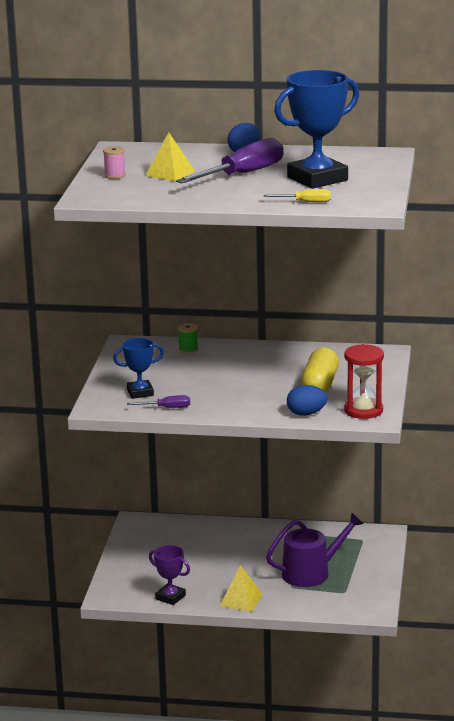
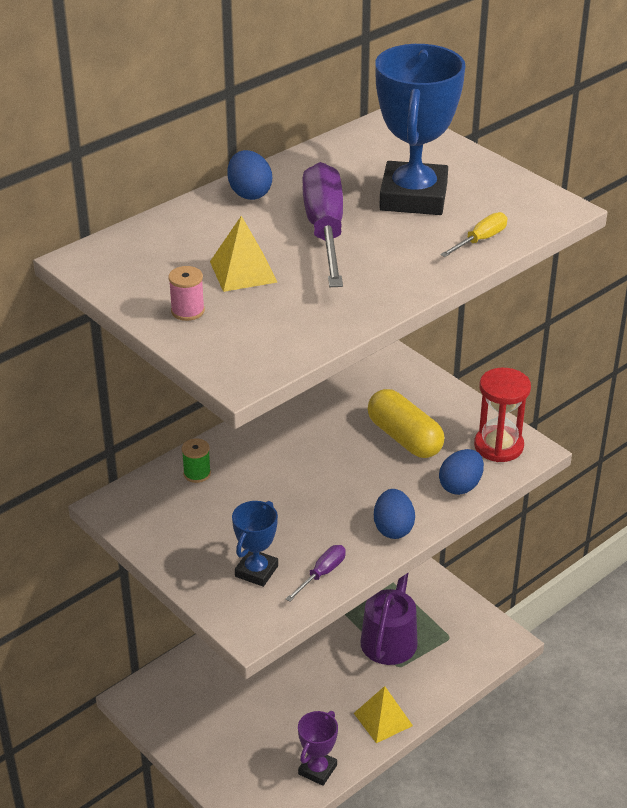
camera: 50 degrees left, 15 degrees up
purple trophy [149,545,190,605] -> purple trophy turned 45 degrees counterclockwise [298,711,338,786]
none -> blue egg [374,489,415,539]

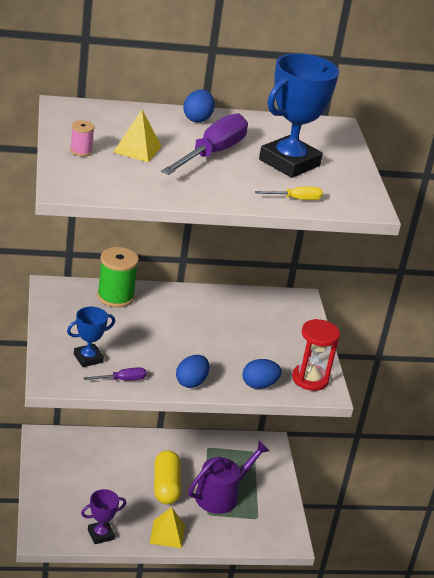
camera: 30 degrees right, 5 degrees down
green spool [182,438,211,483] -> green spool [97,247,139,308], size x1.95
yellow capsule [368,389,444,458] -> yellow capsule moved to [154,450,181,504]

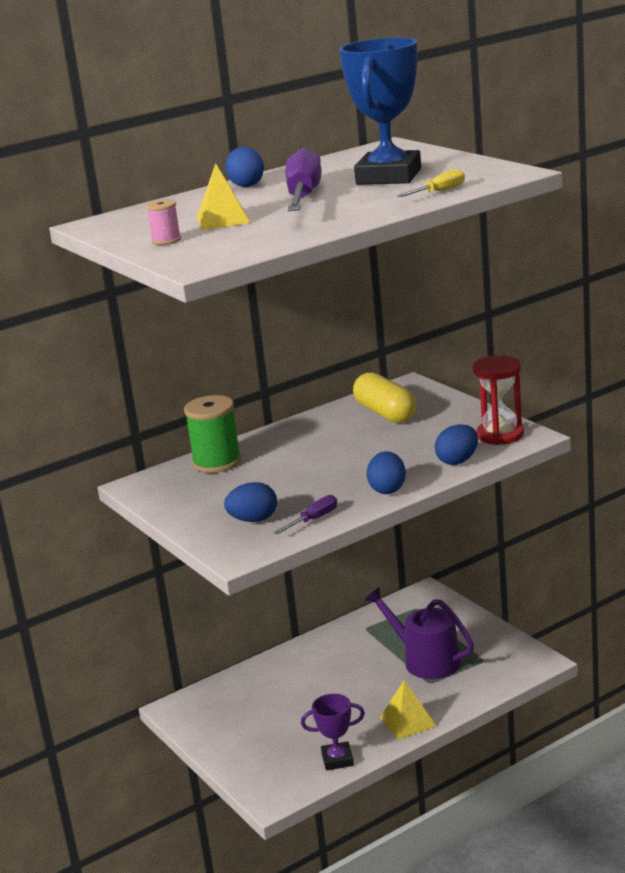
camera: 20 degrees left, 10 degrees down
blue trophy [67,307,115,367] -> blue egg [224,482,277,522]
purple trophy [81,489,126,544] -> purple trophy turned 45 degrees clockwise [301,694,365,771]
yellow capsule [154,450,181,504] -> yellow capsule moved to [353,372,417,423]
purple watering can [188,441,270,514] -> purple watering can turned 75 degrees counterclockwise [365,587,474,679]

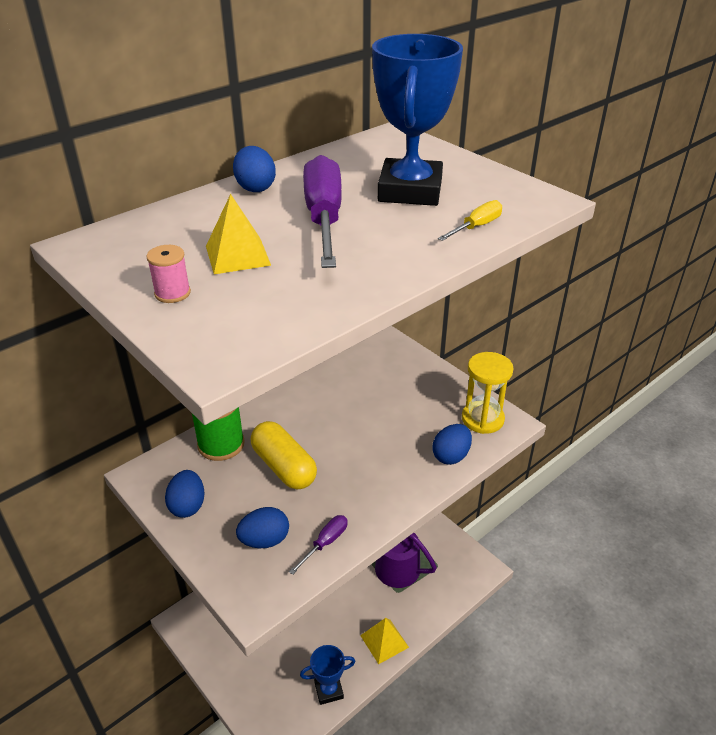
camera: 10 degrees left, 15 degrees up
purple trophy [301,694,365,771] -> blue trophy [300,645,355,705]
yellow capsule [353,372,417,423] -> yellow capsule moved to [251,421,317,490]
blue egg [367,451,406,494] -> blue egg moved to [165,470,205,518]
red hourglass [473,355,524,445] -> yellow hourglass [462,352,513,434]

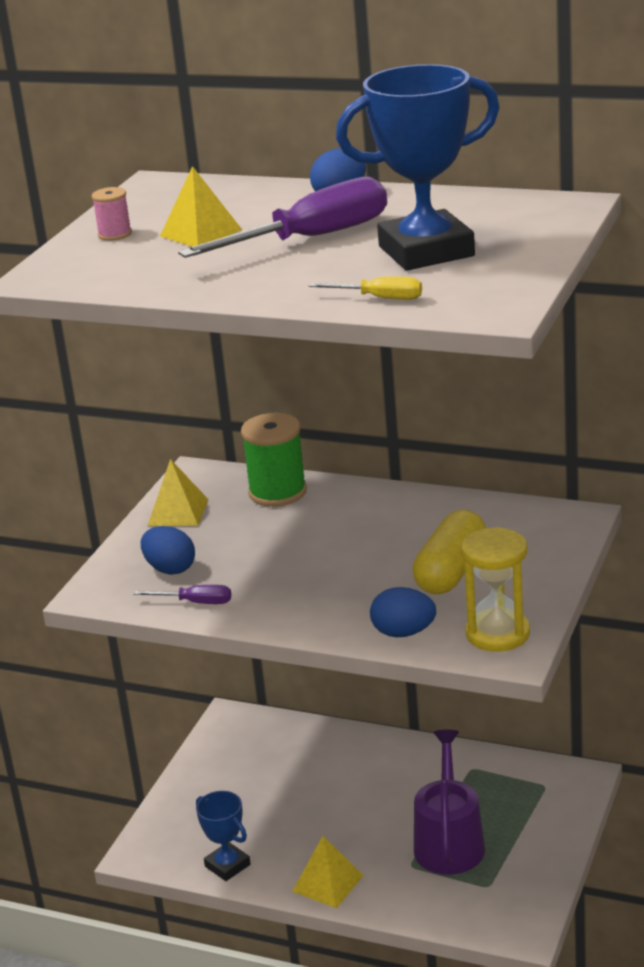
camera: 65 degrees right, 10 degrees down
blue egg [165,470,205,518] -> yellow pyramid [148,459,208,526]
yellow capsule [251,421,317,490] -> yellow capsule moved to [413,510,486,594]

